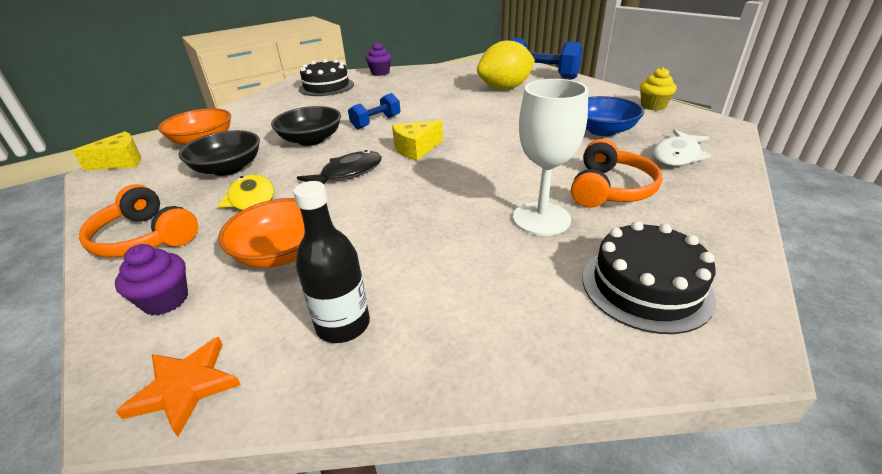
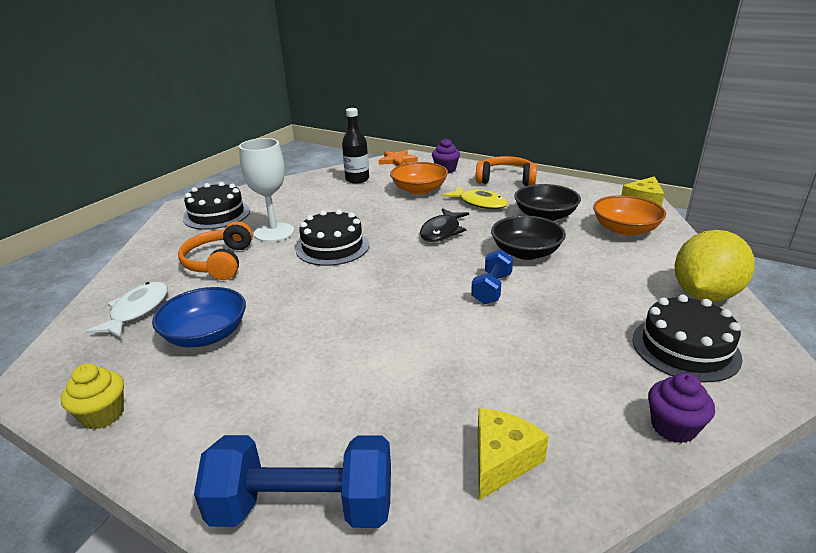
camera: 155 degrees right, 5 degrees down
yellow cheese [392,120,443,161] -> yellow cheese moved to [478,408,549,500]
yellow lemon [477,40,535,90] -> yellow lemon moved to [674,230,755,301]
none -> black cake [296,209,369,266]

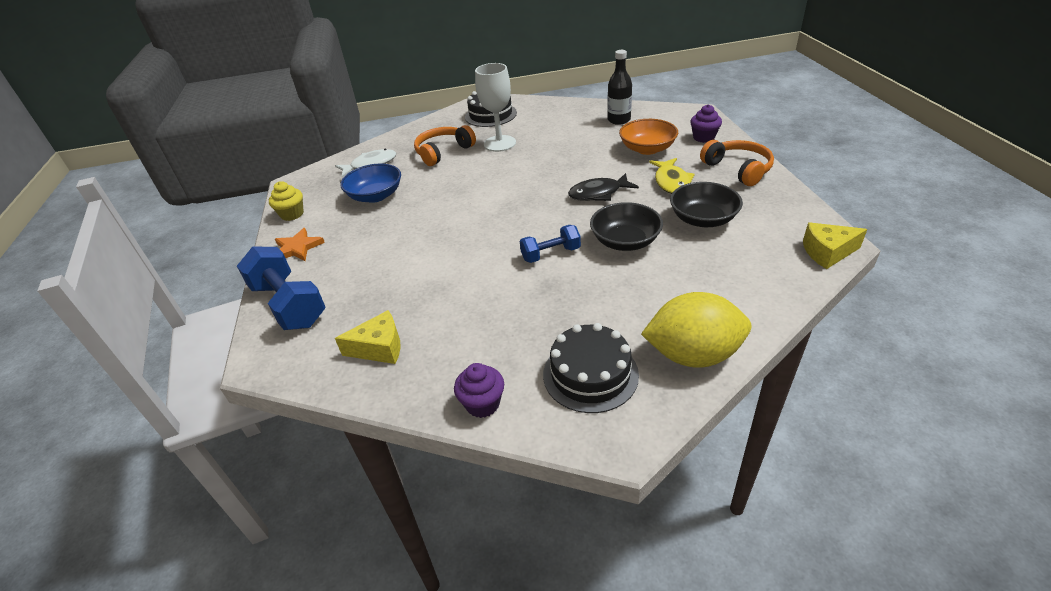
camera: 50 degrees right, 10 degrees up
black cake [296,209,369,266] -> none
orange star [379,150,418,166] -> orange star moved to [275,228,325,261]
orange bowl [593,195,666,236] -> none

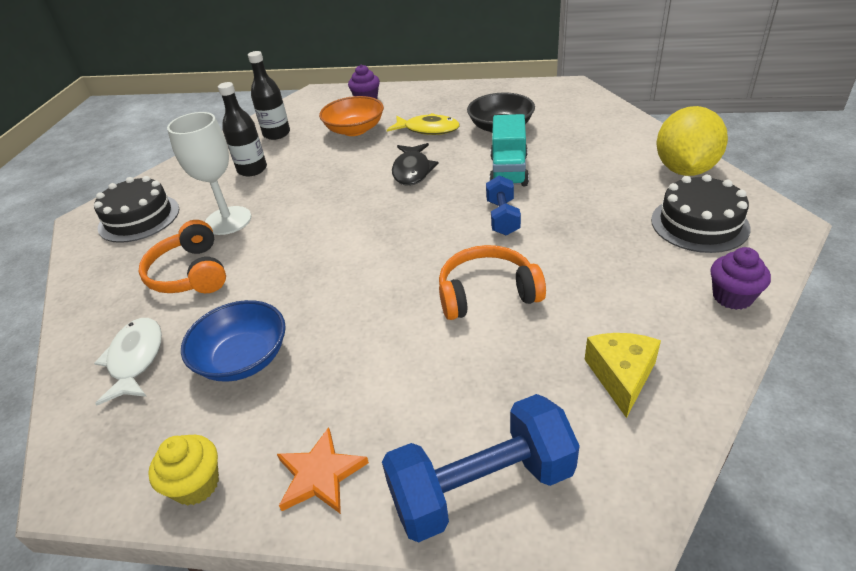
camera: 70 degrees left, 0 degrees up
black bowl [590,202,663,251] -> turquoise truck [490,114,529,186]
orange headphones [700,140,774,186] -> orange headphones moved to [439,245,546,320]
yellow cheese [803,222,867,269] -> none
none -> black bottle [218,82,267,177]

